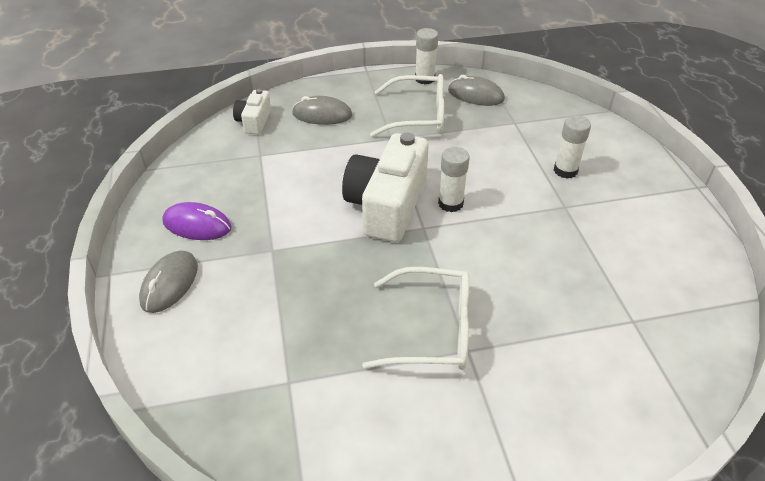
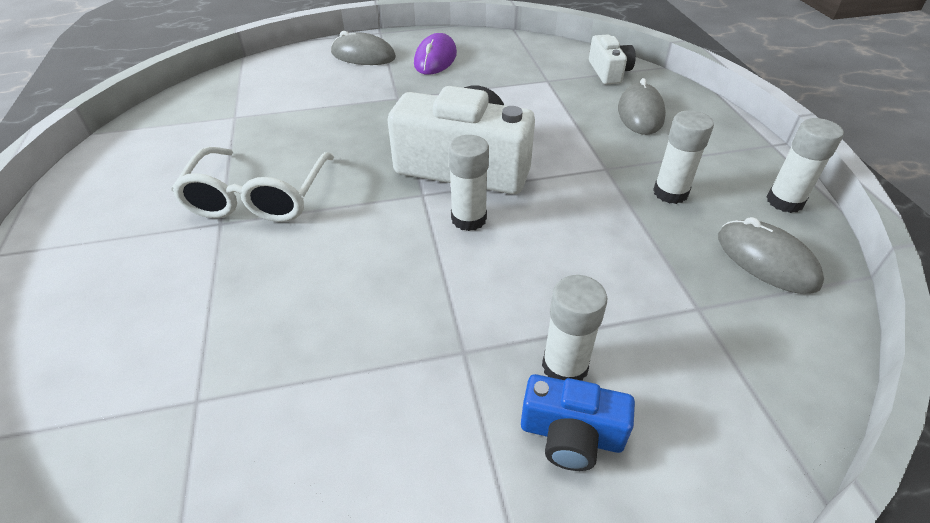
camera: 90 degrees right, 0 degrees up
white camera [233,89,271,134] -> white camera turned 75 degrees clockwise [589,34,636,84]
white glasses [370,74,444,137] -> white glue stick [653,110,714,204]
grey mouse [448,75,505,106] -> grey mouse turned 60 degrees counterclockwise [718,217,824,294]
none -> blue camera [521,374,635,471]

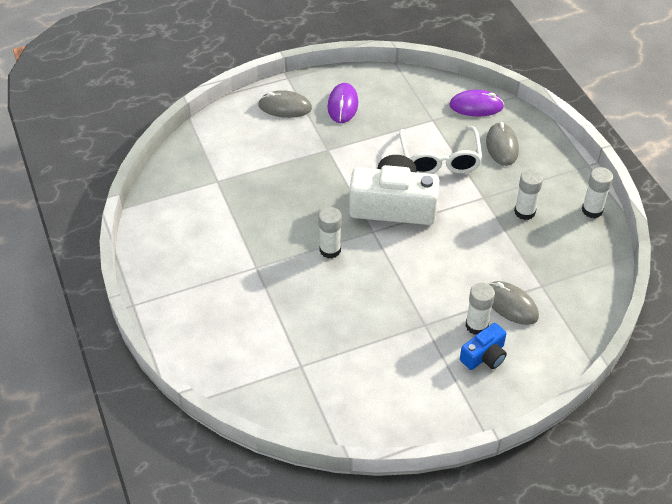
camera: 10 degrees left, 5 degrees up
white glasses [171,147,334,222] -> white glasses moved to [399,126,483,174]
white glue stick [448,135,489,231] -> white glue stick moved to [318,207,342,258]
blue camera [521,374,635,471] -> blue camera turned 45 degrees counterclockwise [460,323,507,370]
white camera [589,34,636,84] -> purple mouse [449,90,504,116]
grey mouse [718,217,824,294] -> grey mouse moved to [488,281,539,325]

